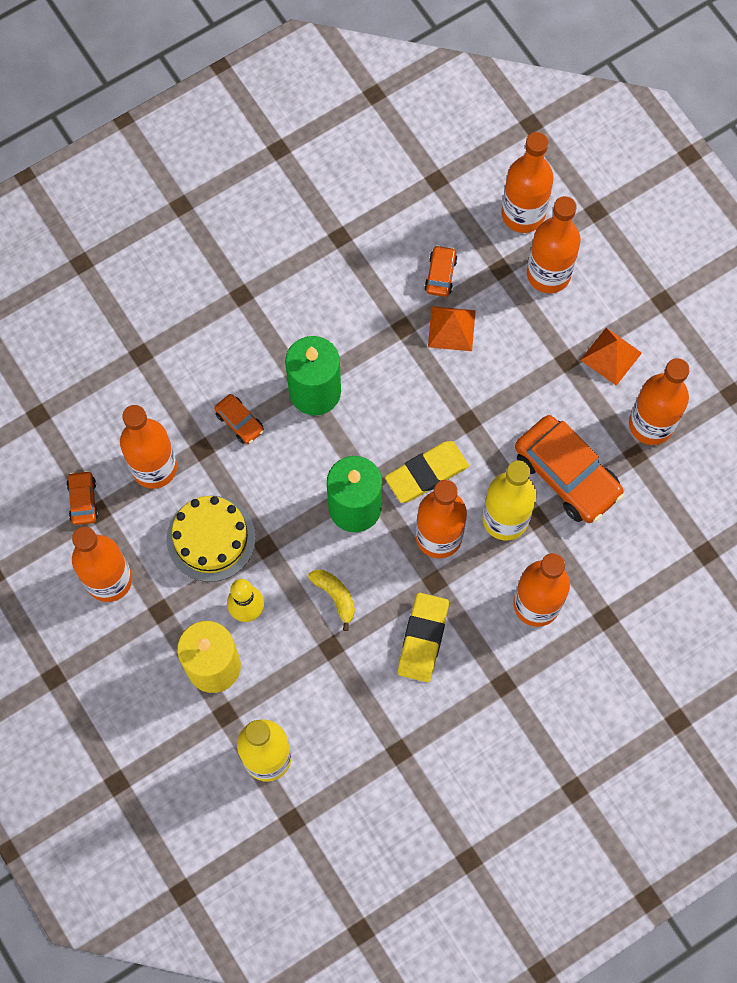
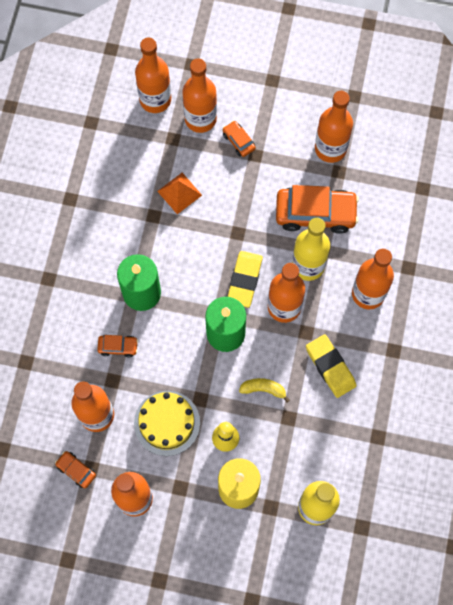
camera: 45 degrees left, 0 degrees up
orange car [424,245,458,297] -> orange car moved to [223,121,256,157]
orange pyramid [581,328,642,386] -> none

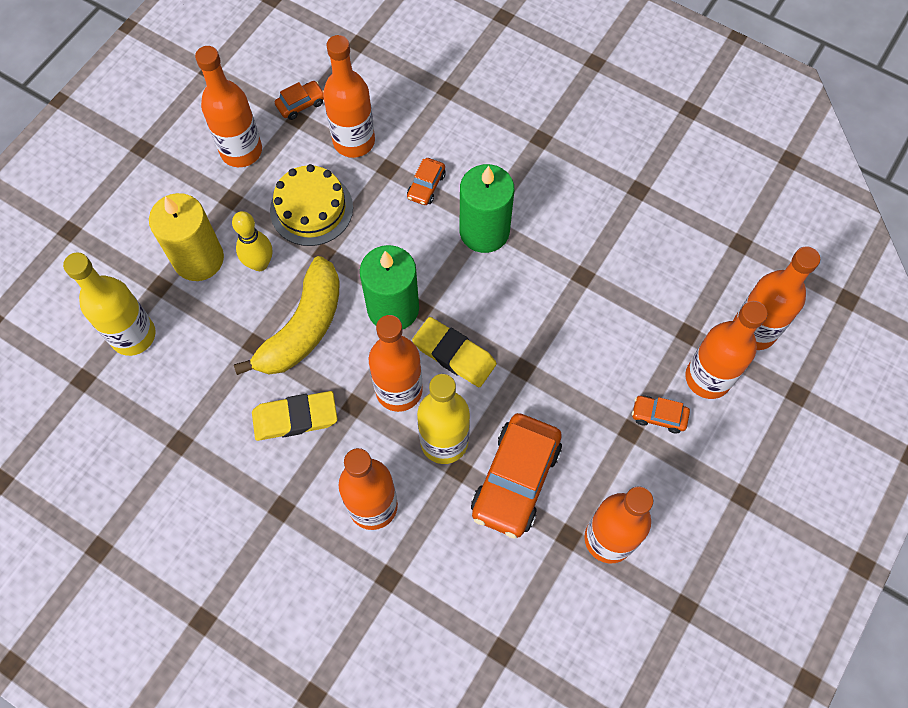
camera: 110 degrees right, 5 degrees down
orange pyramid [157,173,202,214] -> none
orange car [223,121,256,157] -> orange car turned 150 degrees counterclockwise [632,396,690,433]
yellow banana [239,378,290,403] -> yellow banana [234,256,340,375], size x2.15

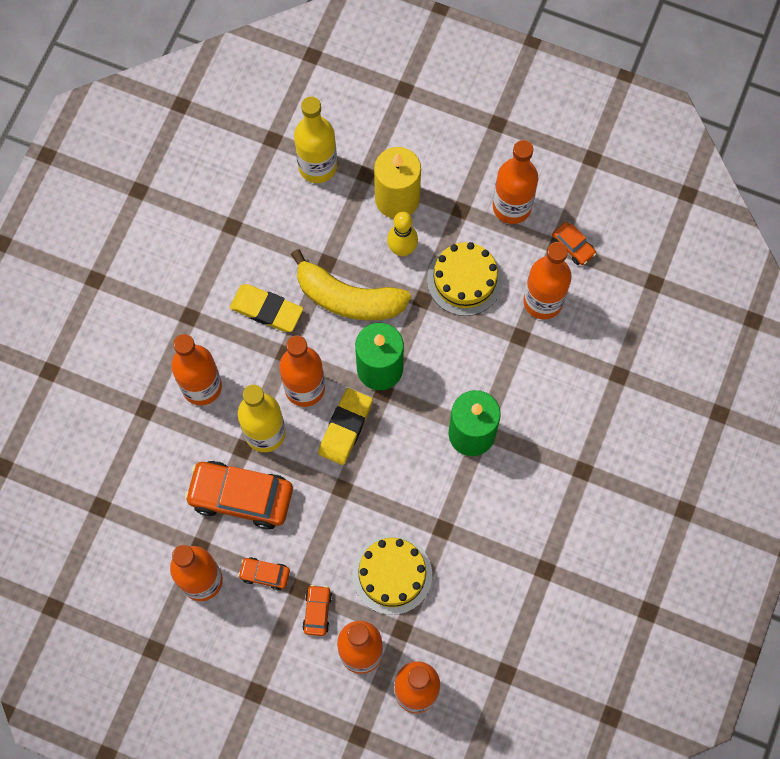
camera: 80 degrees right, 5 degrees up
yellow eraser [252,391,337,441] -> yellow eraser turned 45 degrees counterclockwise [230,284,303,332]
orange car [407,158,446,205] -> orange car moved to [238,557,290,590]
none -> yellow cake [352,535,432,615]

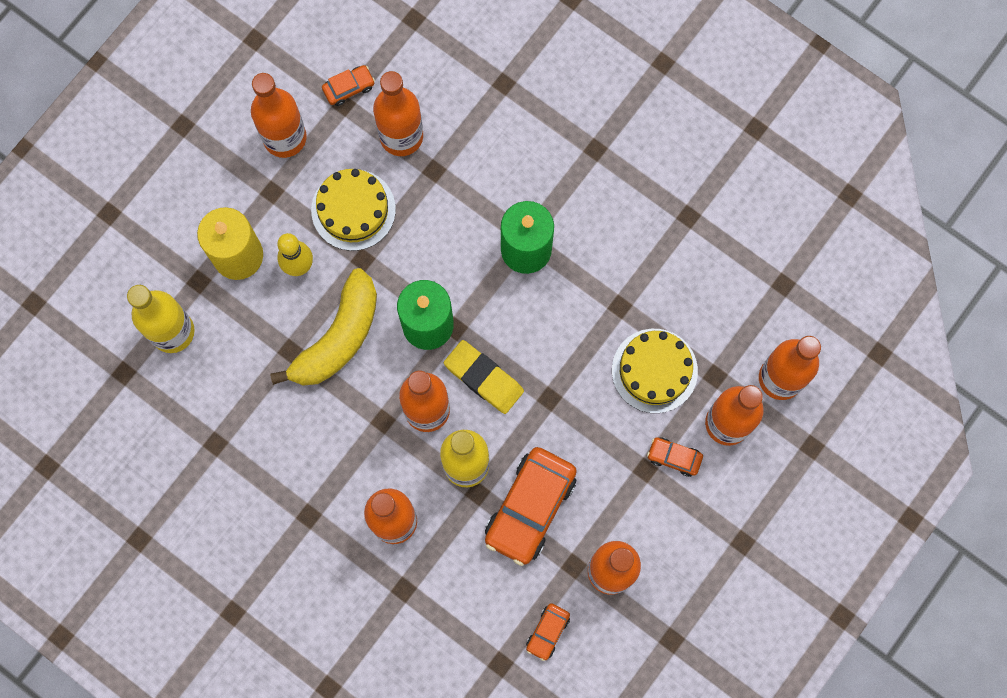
camera: 75 degrees left, 5 degrees up
yellow eraser [230,284,303,332] -> none
orange car [238,557,290,590] -> orange car moved to [526,603,570,661]

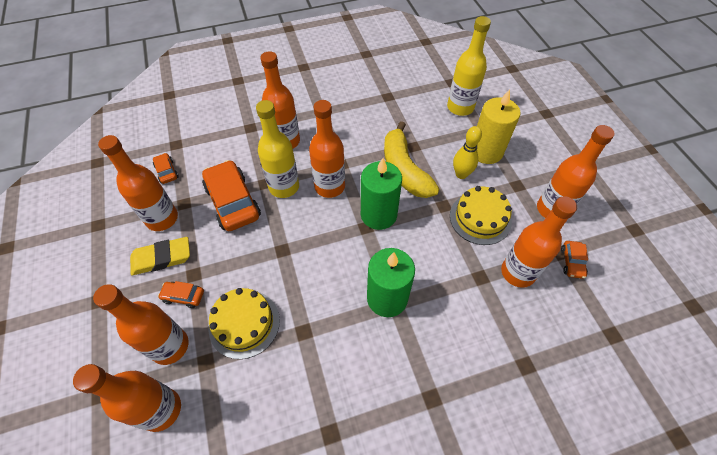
camera: 125 degrees right, 20 degrees down
yellow eraser [444,340,524,414] -> yellow eraser moved to [130,237,190,275]
orange car [647,437,703,477] -> orange car turned 135 degrees counterclockwise [158,281,204,308]

